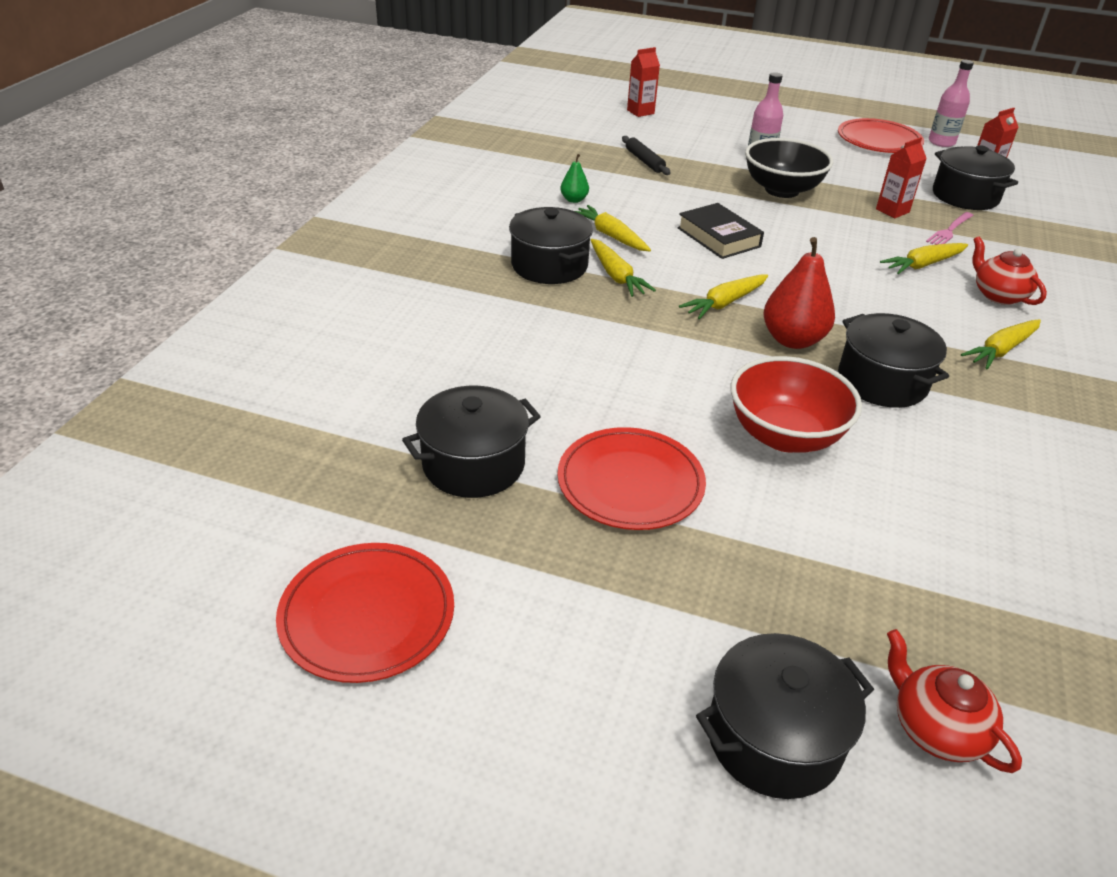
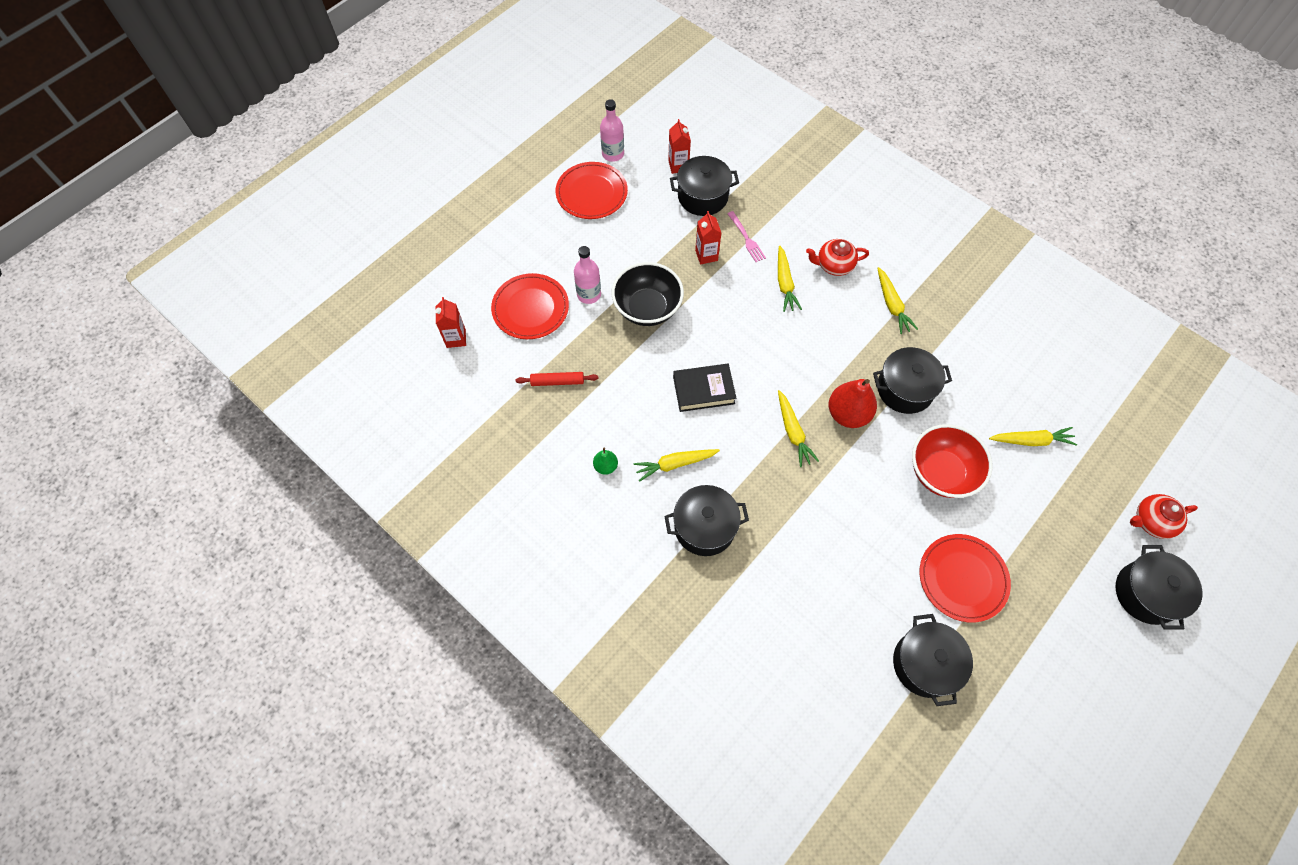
camera: 65 degrees left, 25 degrees up
red plate [276,543,454,683] -> red plate moved to [491,273,569,339]
yellow carrot [590,239,656,297] -> yellow carrot moved to [989,427,1077,446]
black rolling pin [622,136,671,175] -> red rolling pin [515,372,598,386]

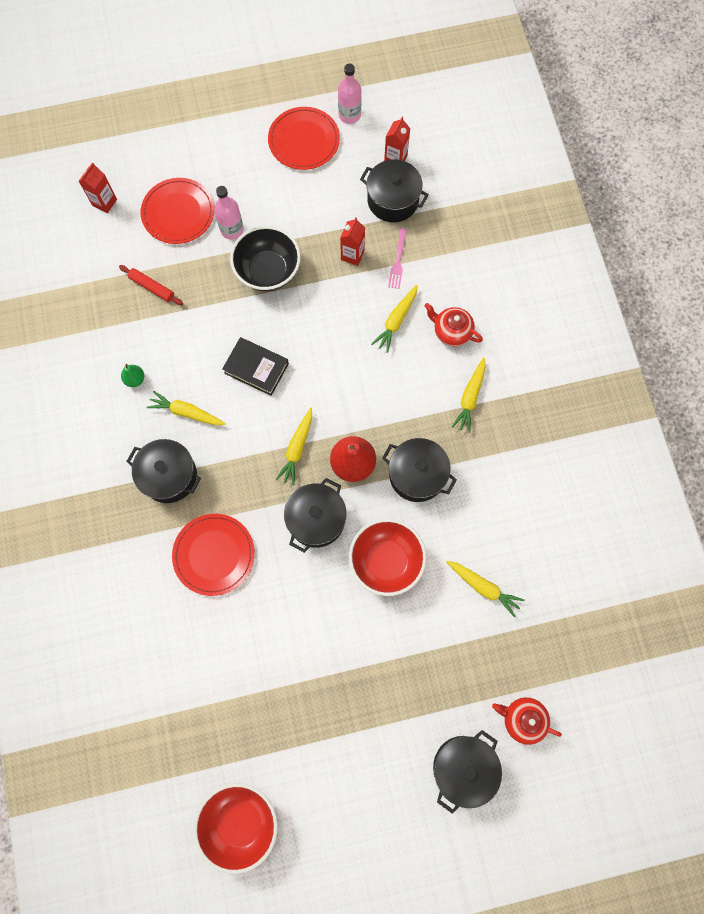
camera: 35 degrees right, 10 degrees up
black pot [893,614,973,706] -> black pot moved to [284,478,346,553]
red plate [919,534,1011,622] -> red plate moved to [172,514,255,596]
none -> red bowl [193,783,278,874]

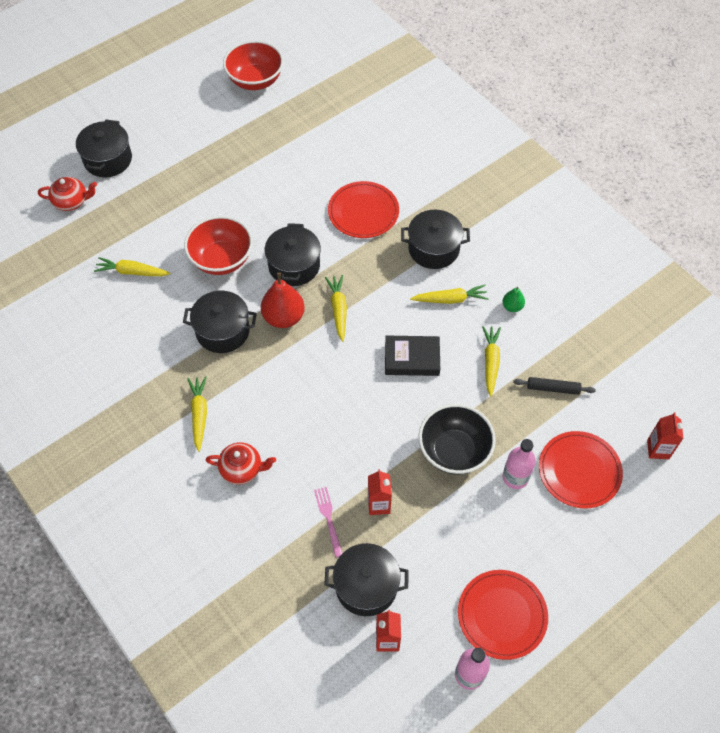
camera: 155 degrees right, 15 degrees down
red rolling pin [119,265,183,305] -> black rolling pin [513,377,596,395]
yellow carrot [372,285,418,353] -> yellow carrot moved to [482,326,501,397]

